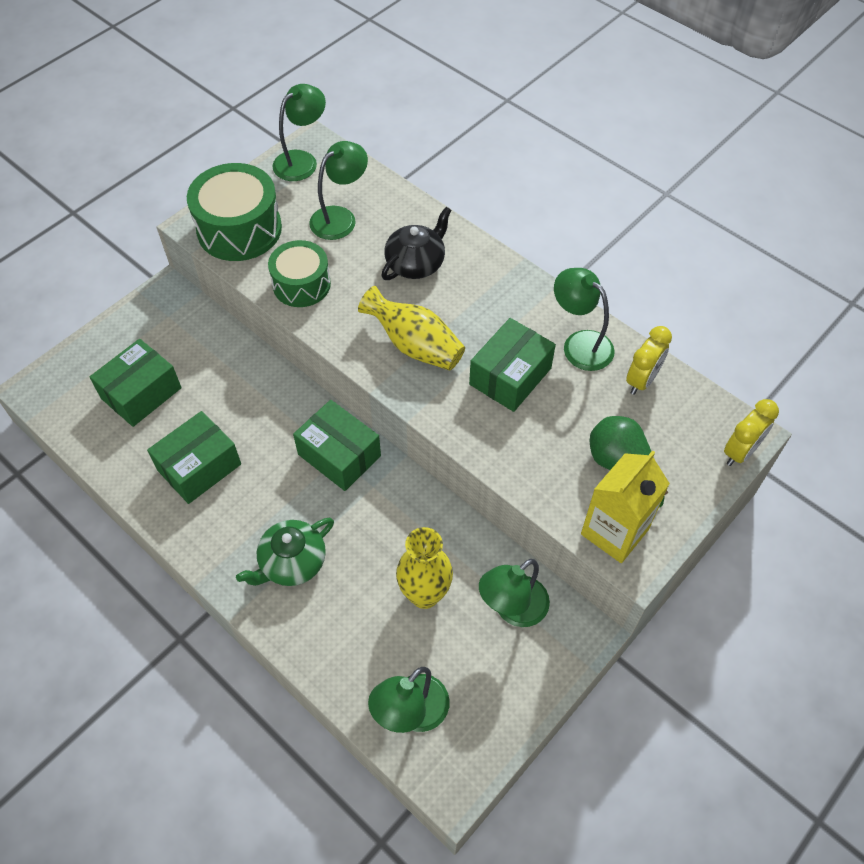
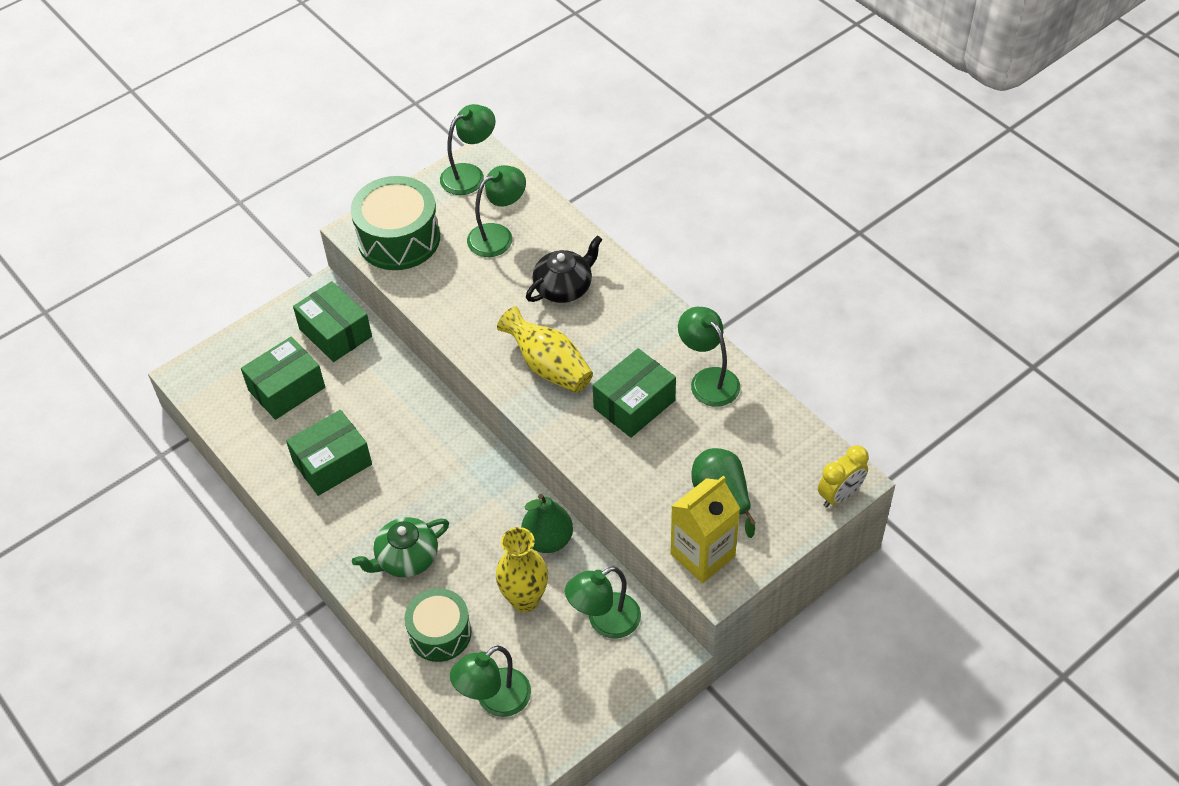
camera: 10 degrees right, 5 degrees down
green drum [268,240,331,307] -> green drum moved to [405,588,471,662]
green box [293,400,381,491] -> green box moved to [293,281,372,362]
yellow clock [626,326,672,395] -> none
none -> green pear [521,494,573,553]

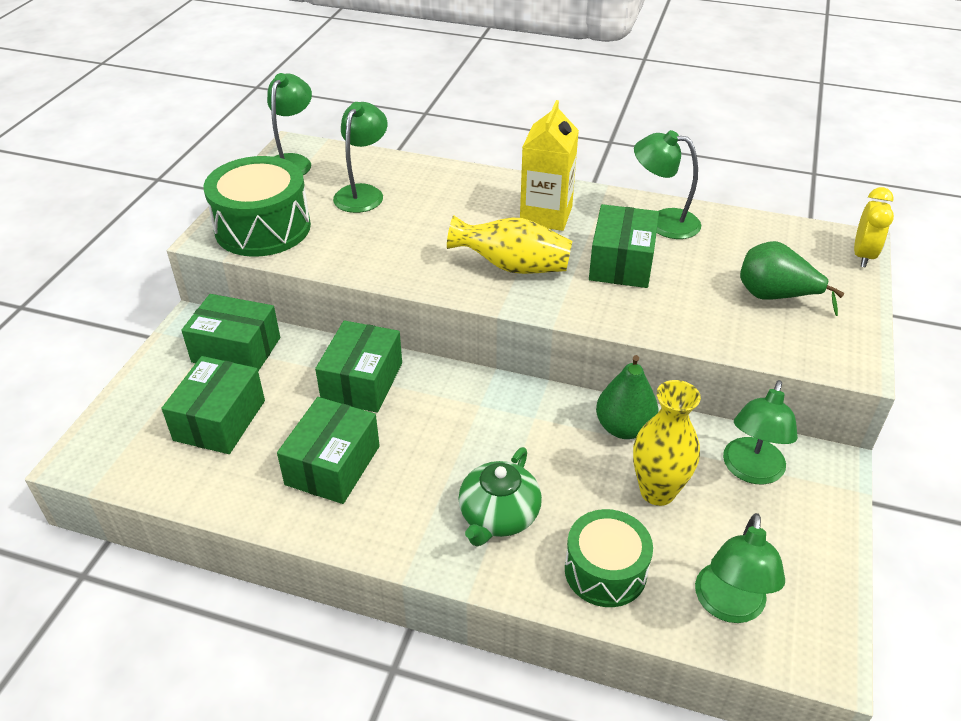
camera: 35 degrees left, 10 degrees down
black teapot [526,235,602,303] -> none
yellow carton [671,476,740,583] -> yellow carton moved to [520,100,579,231]
none -> green box [315,320,402,413]

